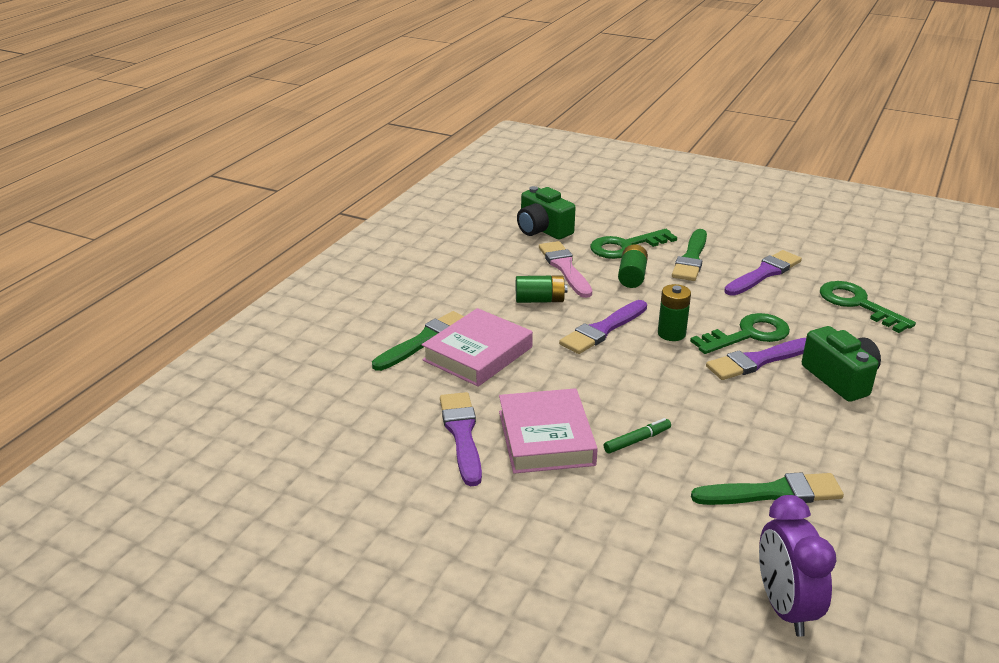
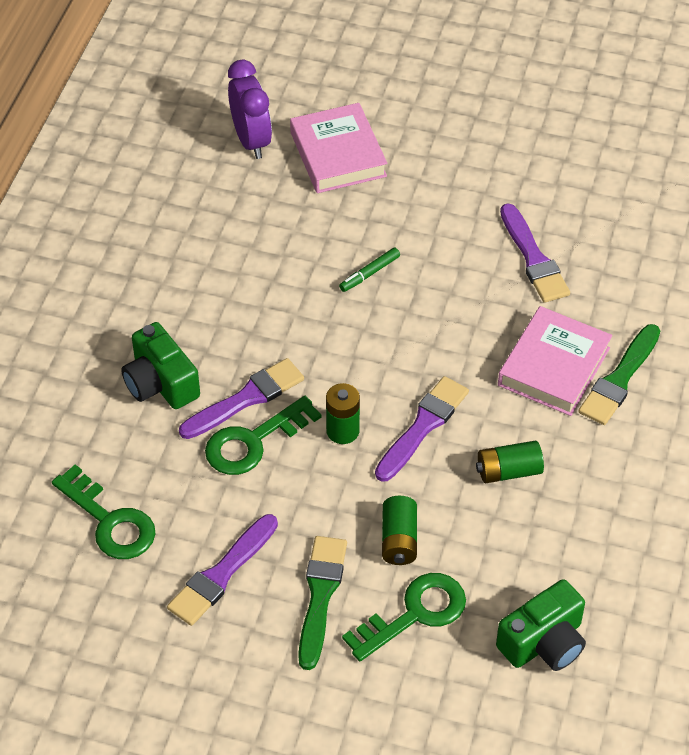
camera: 170 degrees right, 20 degrees up
pink book [499,388,598,474] -> pink book moved to [290,103,387,193]
green camera [517,186,575,239] -> green camera turned 105 degrees clockwise [496,579,586,671]
pink brush [539,241,592,298] -> none
green brush [691,472,844,505] -> none

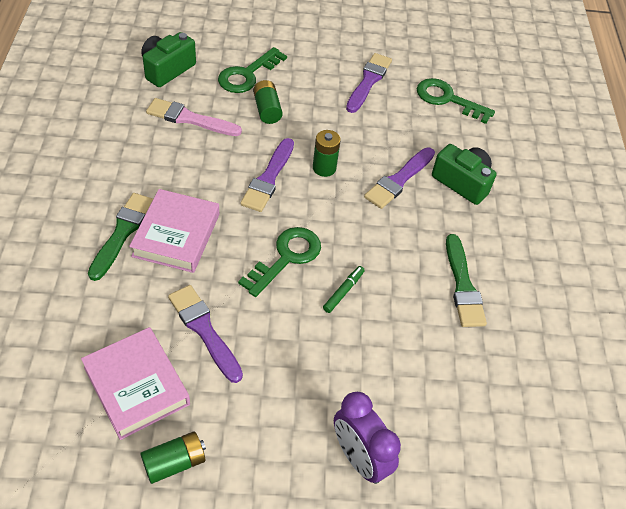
camera: 160 degrees right, 0 degrees up
green key [205,396,322,475] -> green key moved to [238,227,321,297]
purple clock [228,60,272,159] -> purple clock moved to [334,392,401,484]
pink book [290,103,387,193] -> pink book moved to [81,327,190,440]
green brush [298,536,347,670] -> green brush moved to [446,234,487,327]
green battery [476,440,544,483] -> green battery moved to [141,431,206,484]
none -> pink brush [146,98,242,136]

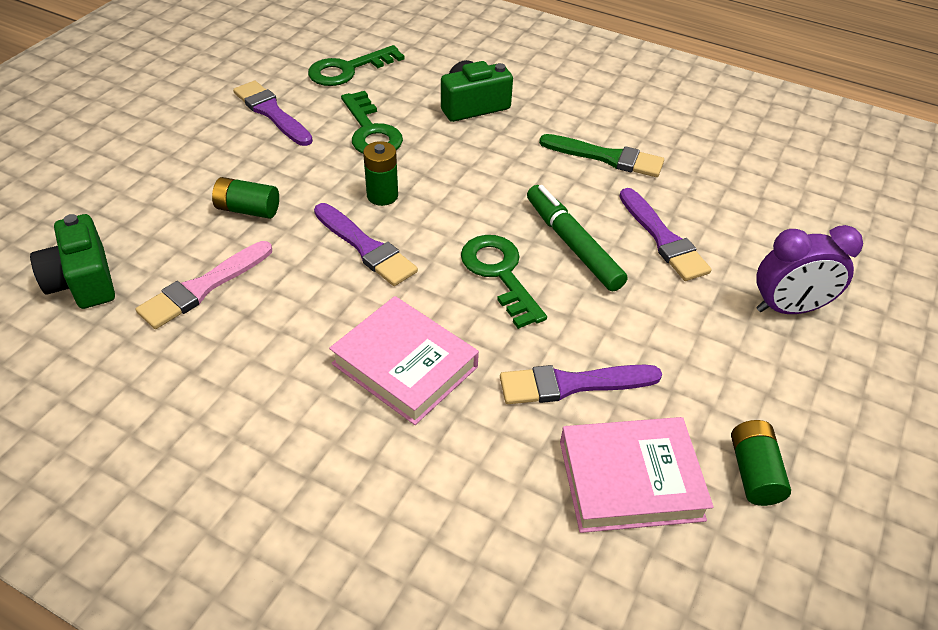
camera: 60 degrees left, 5 degrees down
green brush [88,193,153,281] -> none
green key [218,47,287,93] -> green key moved to [341,91,403,154]
green marker [323,266,365,313] -> green marker [527,185,627,291], size x1.94
purple brush [364,147,435,209] -> purple brush moved to [619,188,712,281]

